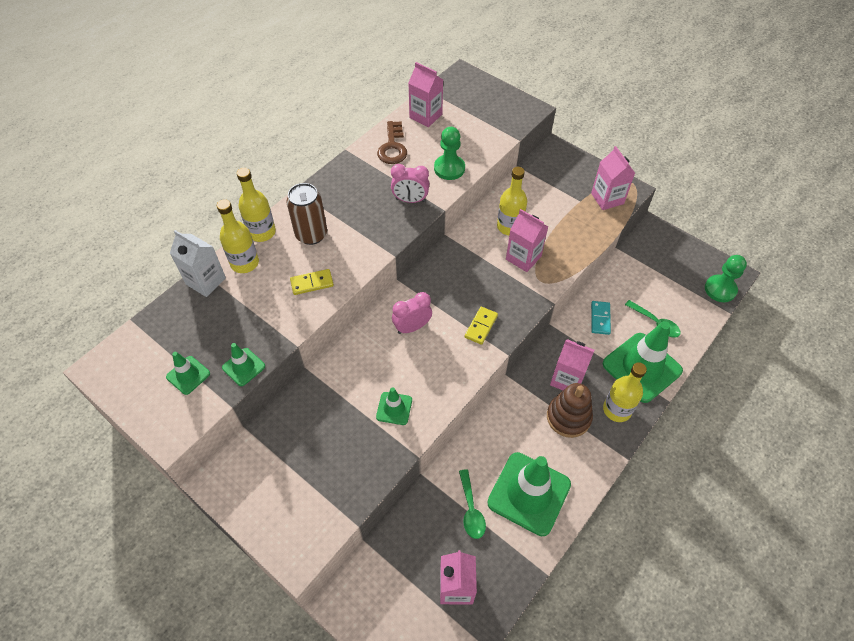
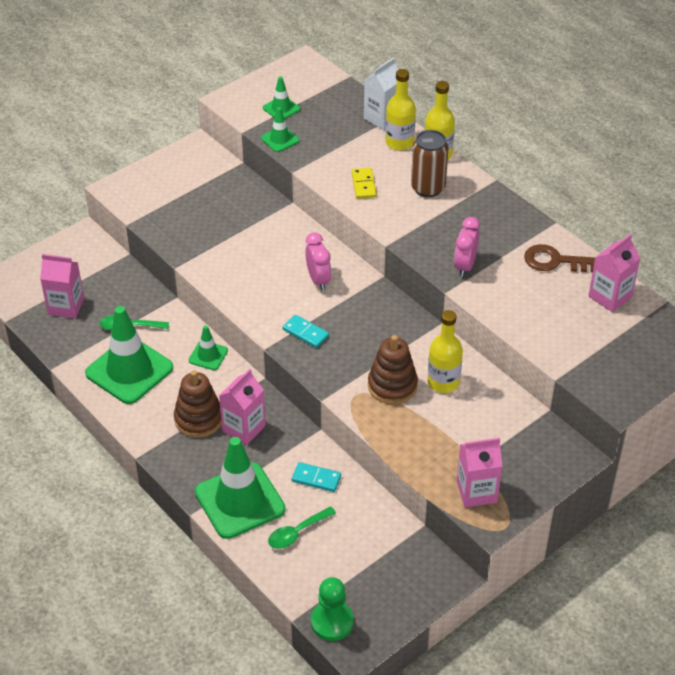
camera: 100 degrees right, 10 degrees down
green traffic cone [376,387,412,425] -> green traffic cone moved to [189,325,228,370]
green pawn [434,127,465,180] -> none
yellow domino [464,307,498,345] -> turquoise domino [283,315,329,348]
pink carton [506,209,548,272] -> brown stacking toy [368,335,418,404]
yellow bottle [603,362,647,422] -> none

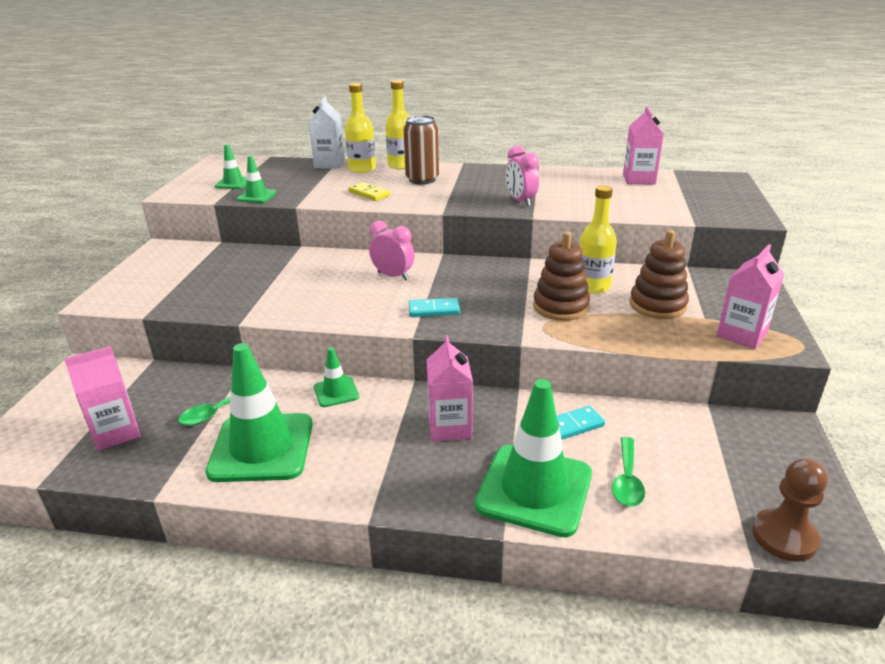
camera: 40 degrees left, 15 degrees down
brown stacking toy [174,370,222,438] -> brown stacking toy moved to [630,230,689,319]
green pawn [311,577,354,641] -> brown pawn [752,459,828,562]
brown key [524,244,595,272] -> none

